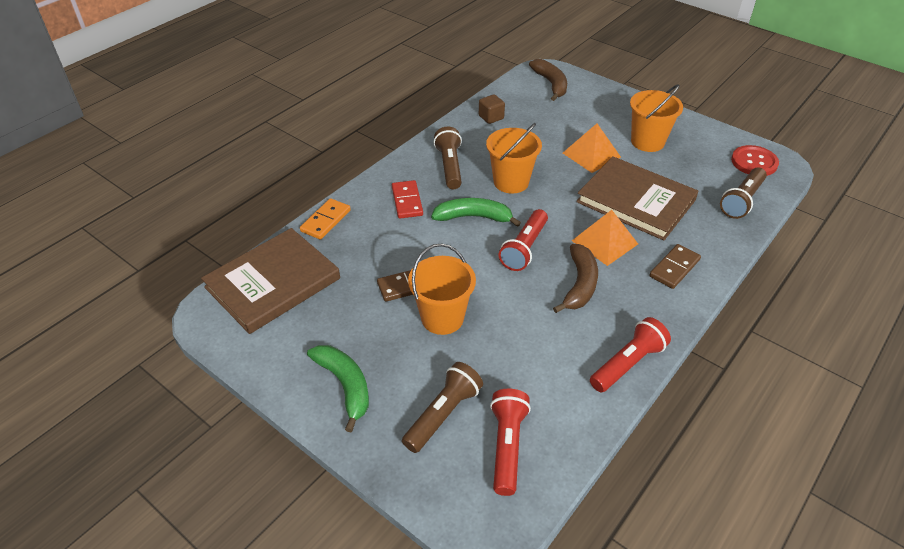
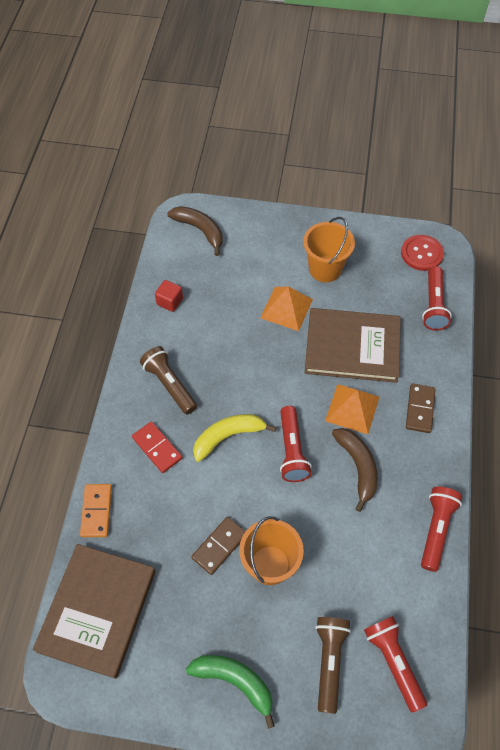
camera: 30 degrees left, 15 degrees up
green banana [431,198,521,227] -> yellow banana [193,414,276,462]
brown cube [479,94,505,124] -> red cube [155,280,183,312]
orange bucket [486,123,542,194] -> none
brown flashlight [720,167,767,219] -> red flashlight [422,266,452,331]

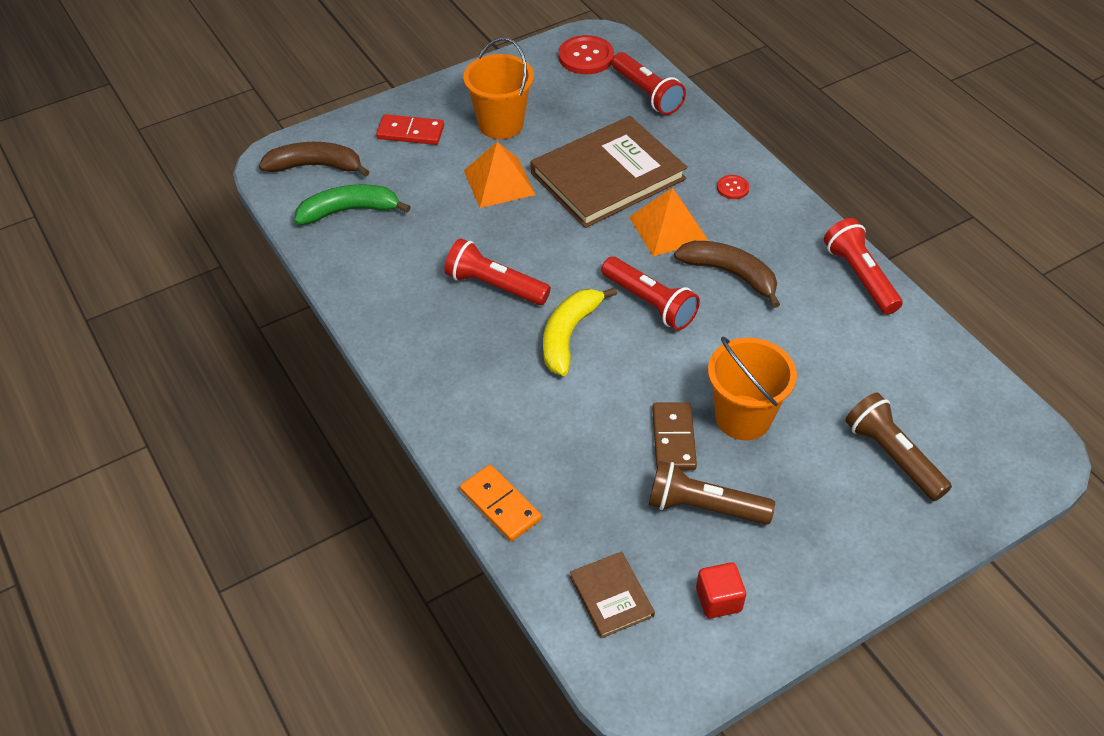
camera: 40 degrees left, 10 degrees down
brown book [33,544,156,679] -> brown book [570,552,655,638], size x0.46
red domino [132,421,183,473] -> red domino moved to [376,114,444,145]
brown flashlight [140,346,197,415] -> brown flashlight moved to [649,461,775,525]
red cube [155,280,183,312] -> red cube moved to [696,562,746,618]
green banana [186,655,275,729] -> green banana moved to [294,184,411,225]
red flashlight [364,616,427,713] -> red flashlight moved to [444,238,551,305]
brown domino [406,384,436,433] -> red button [717,175,750,199]

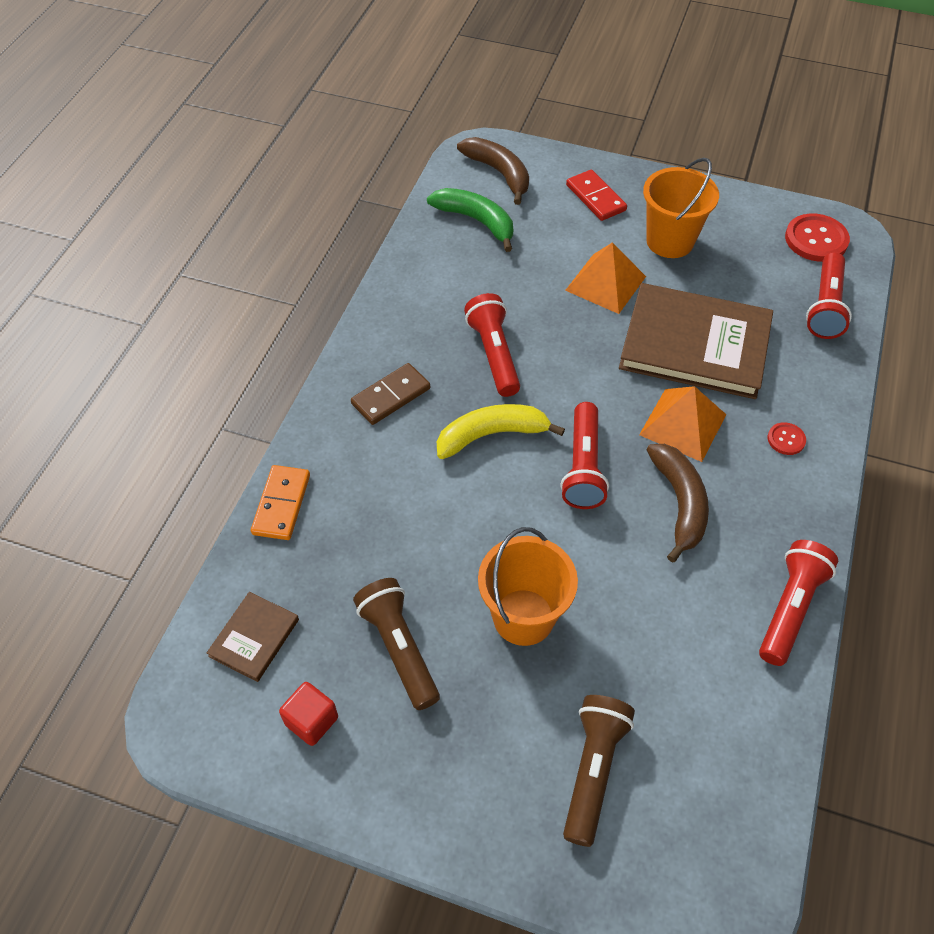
camera: 50 degrees right, 5 degrees up
brown domino [652,402,697,470] -> brown domino moved to [351,363,430,425]

